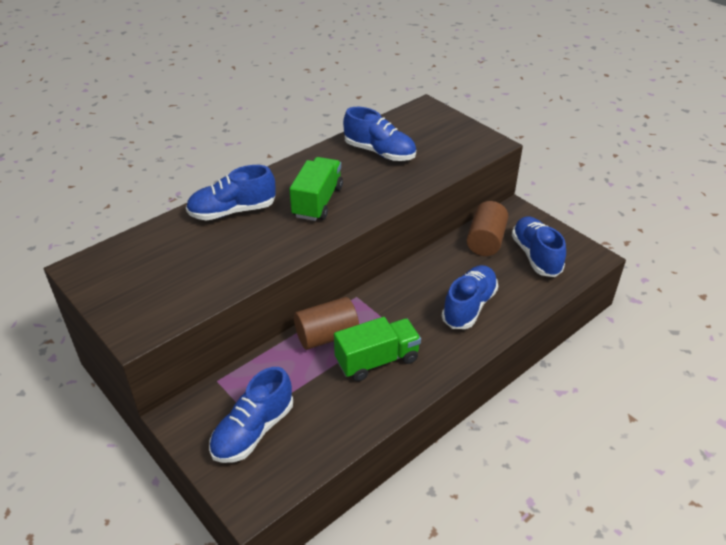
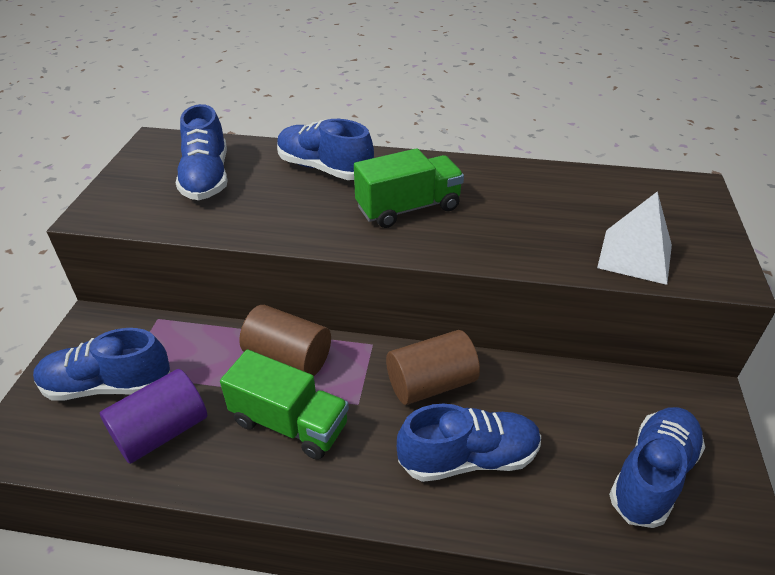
camera: 50 degrees right, 0 degrees up
blue shoe [343,107,416,161] -> blue shoe moved to [176,104,228,200]
brown cylinder [467,201,508,256] -> brown cylinder moved to [386,330,480,405]
none -> purple cylinder [100,369,207,464]
none -> white pyramid [597,191,672,285]

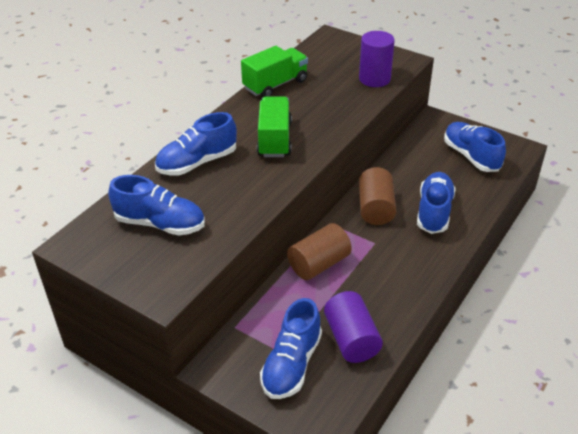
camera: 65 degrees left, 0 degrees up
green truck [220,350,349,460] -> green truck moved to [241,46,308,97]
white pyramid [597,191,672,285] -> purple cylinder [359,31,395,87]

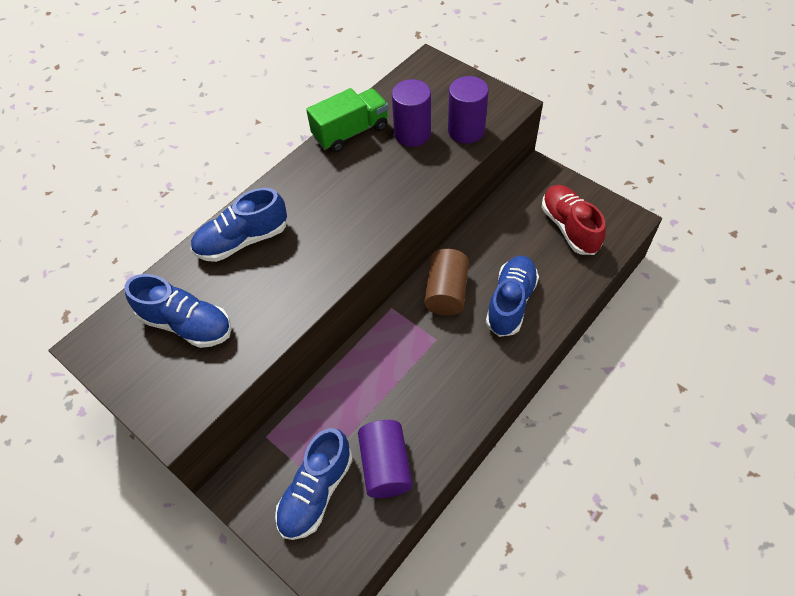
camera: 10 degrees right, 15 degrees up
green truck [257,96,292,157] -> none
brown cylinder [287,223,352,280] -> none
blue shoe [444,122,506,172] -> red shoe [542,185,606,255]
none -> purple cylinder [392,79,431,147]

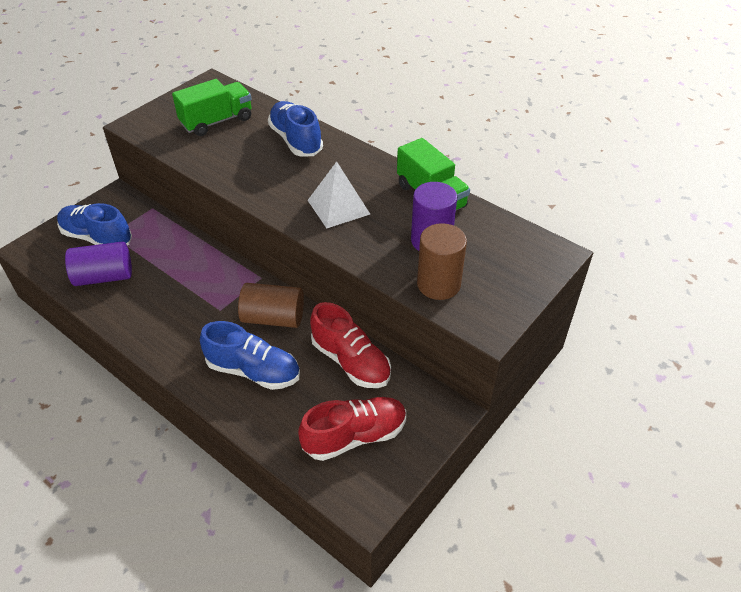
camera: 85 degrees right, 10 degrees down
blue shoe [124,274,231,348] -> green truck [172,79,252,136]
purple cylinder [448,76,489,144] -> brown cylinder [417,223,467,300]
none -> white pyramid [308,162,370,229]
none -> red shoe [310,302,391,388]

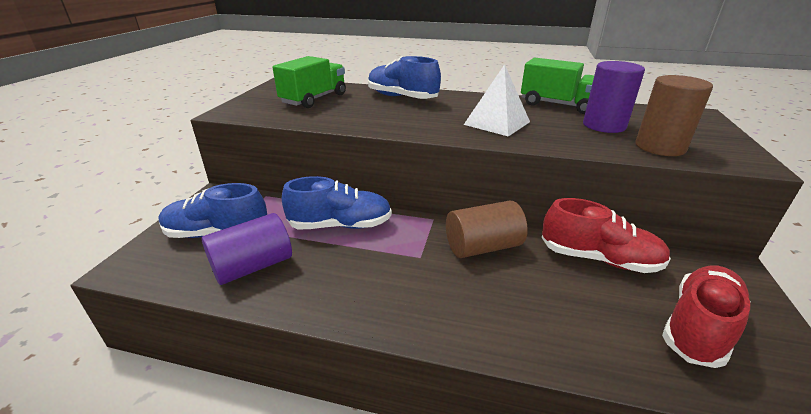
camera: 25 degrees left, 15 degrees down
blue shoe [200,321,300,390] -> blue shoe moved to [282,176,392,230]

